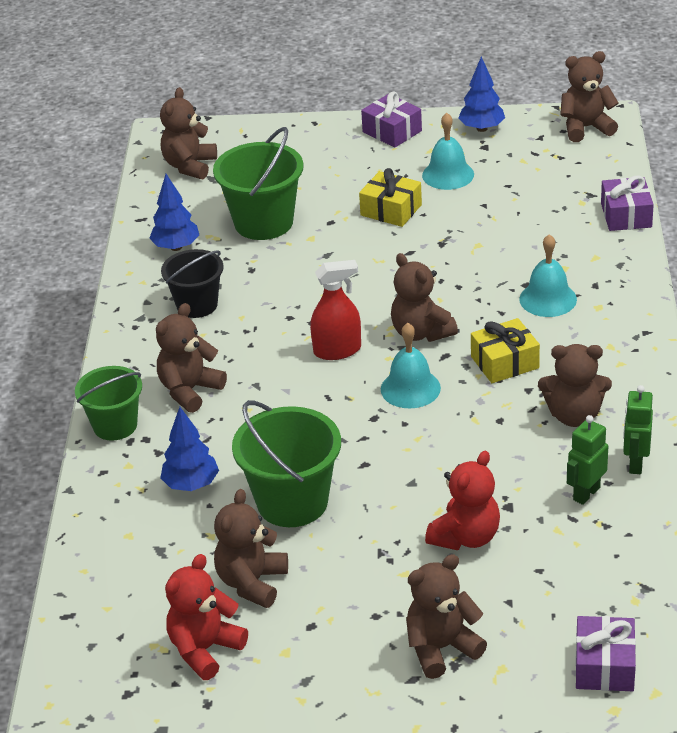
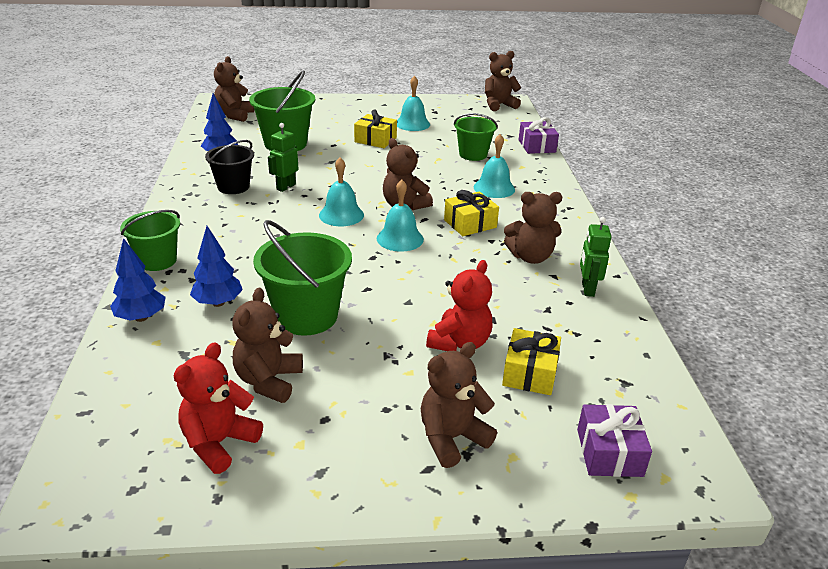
camera: 10 degrees left, 5 degrees down
brown teddy bear [156,303,227,413] -> none
red spray bottle [310,260,361,360] -> turquoise bell [319,158,364,226]
purple gift [361,92,422,148] -> none
blue tree [458,57,505,132] -> blue tree moved to [110,238,165,322]
green robot [567,415,608,505] -> green robot moved to [268,123,299,192]
none -> green bucket [454,113,498,161]
none -> yellow gift [502,328,561,395]

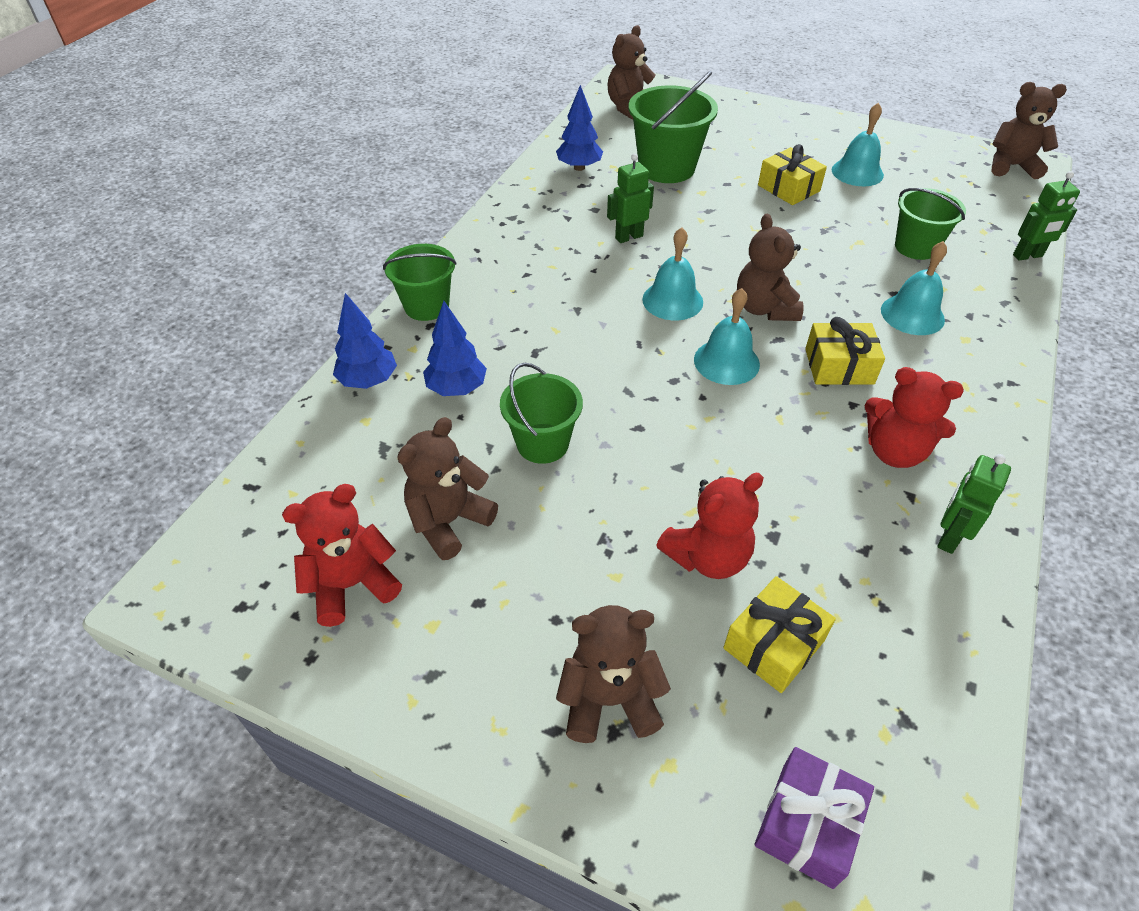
camera: 30 degrees right, 15 degrees up
black bucket [205,140,254,194] -> none
green bucket [253,220,352,336] -> green bucket [500,363,583,464], size x0.66
brown teddy bear [504,192,562,264] -> red teddy bear [865,367,964,468]
purple gift [518,117,559,154] -> green robot [1013,171,1080,261]

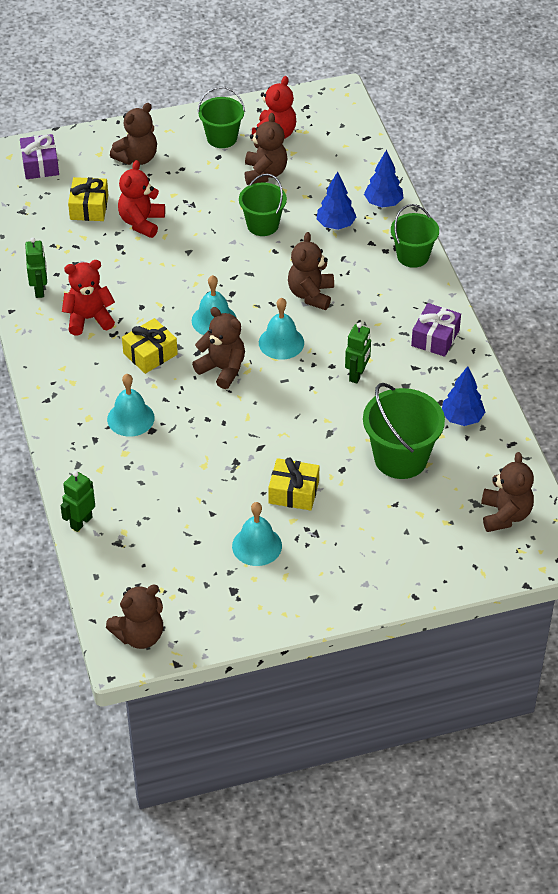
camera: 140 degrees right, 0 degrees up
green bucket [895,188,966,260] -> green bucket moved to [198,87,245,148]
none -> brown teddy bear [288,232,334,310]
none -> purple gift [411,303,461,357]

